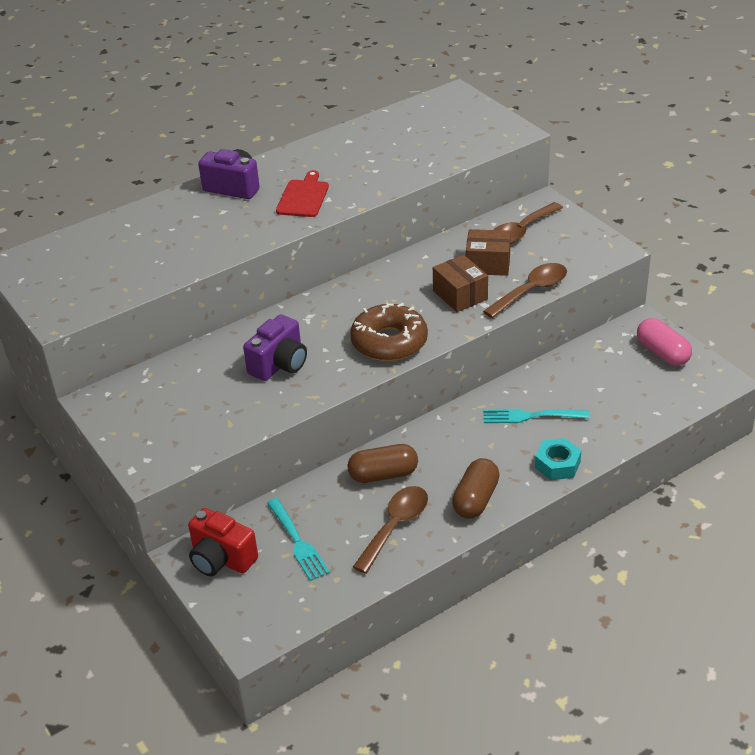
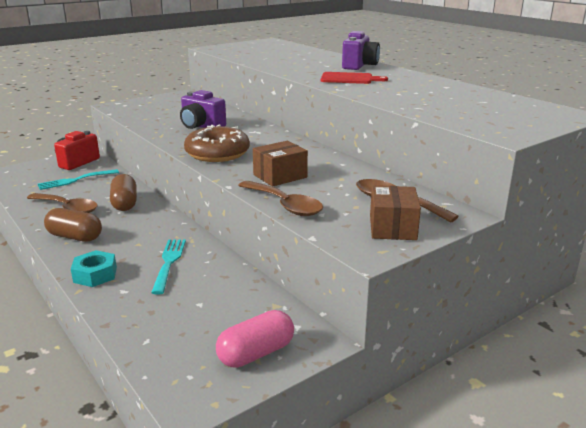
camera: 85 degrees right, 15 degrees down
brown box [466,229,511,276] -> brown box moved to [370,186,421,240]

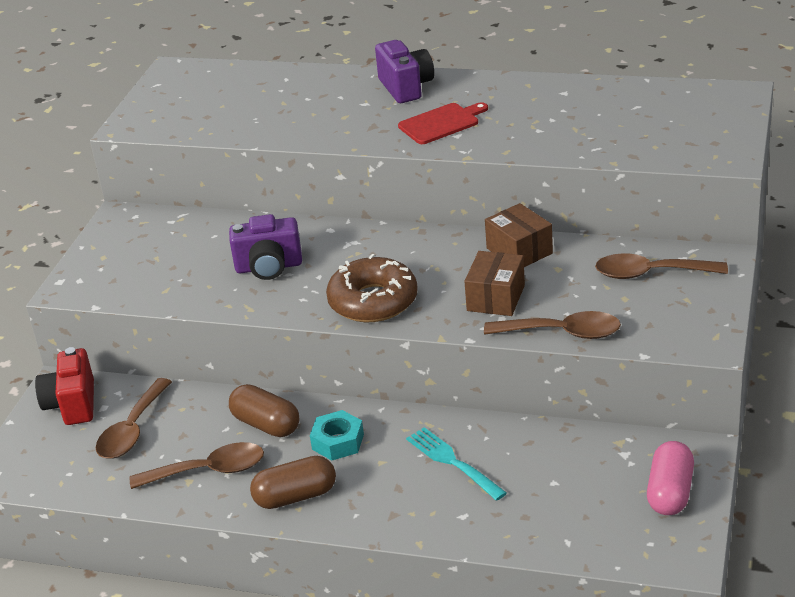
camera: 35 degrees left, 10 degrees up
turquoise fork [38,169,119,190] -> brown spoon [96,378,172,459]
turquoise nut [71,250,117,287] -> turquoise nut moved to [310,410,364,460]
brown box [370,186,421,240] -> brown box moved to [485,203,553,267]

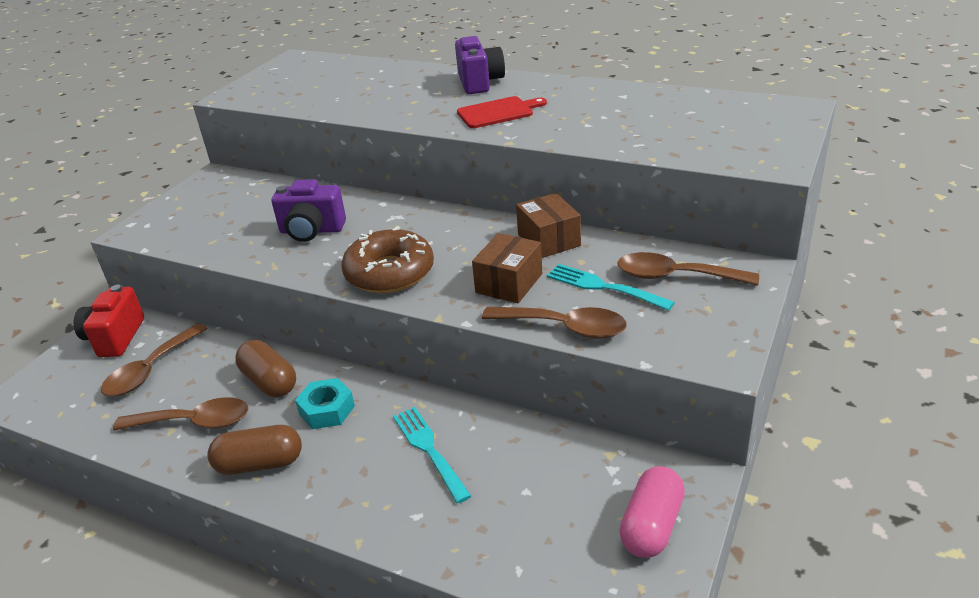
camera: 10 degrees right, 0 degrees up
none -> turquoise fork [547,264,675,311]

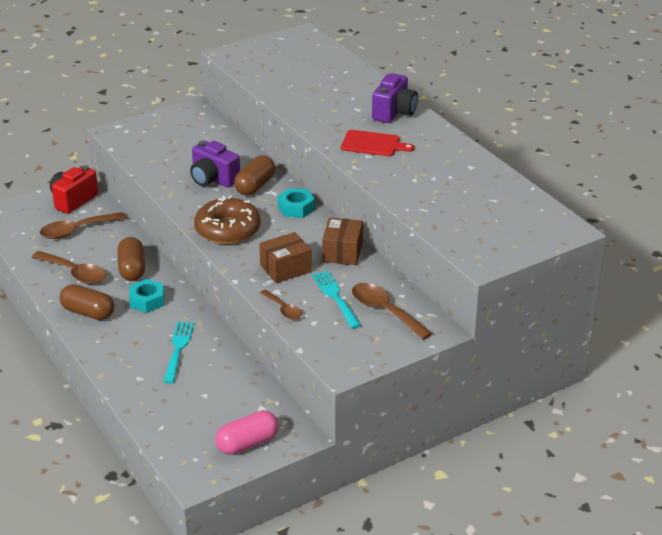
camera: 30 degrees right, 0 degrees up
brown spoon [482,307,627,339] -> brown spoon [260,290,302,320], size x0.60
none -> brown capsule [234,155,275,196]
none -> turquoise nut [278,188,315,218]

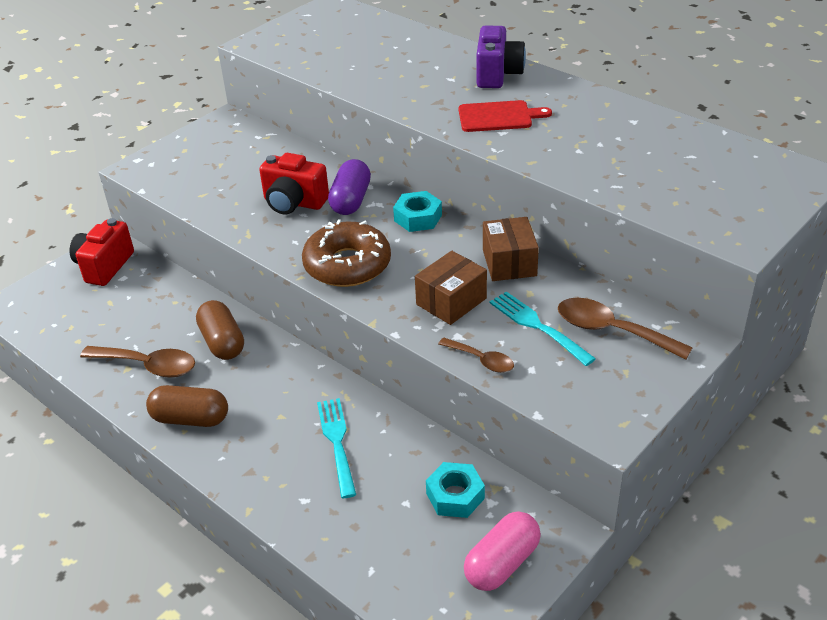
camera: 15 degrees left, 5 degrees up
brown spoon [40,212,126,239] -> none
turquoise nut [129,279,164,313] -> turquoise nut moved to [426,462,485,518]
purple camera [190,141,240,188] -> red camera [259,153,329,215]
brown capsule [234,155,275,196] -> purple capsule [328,159,371,215]

